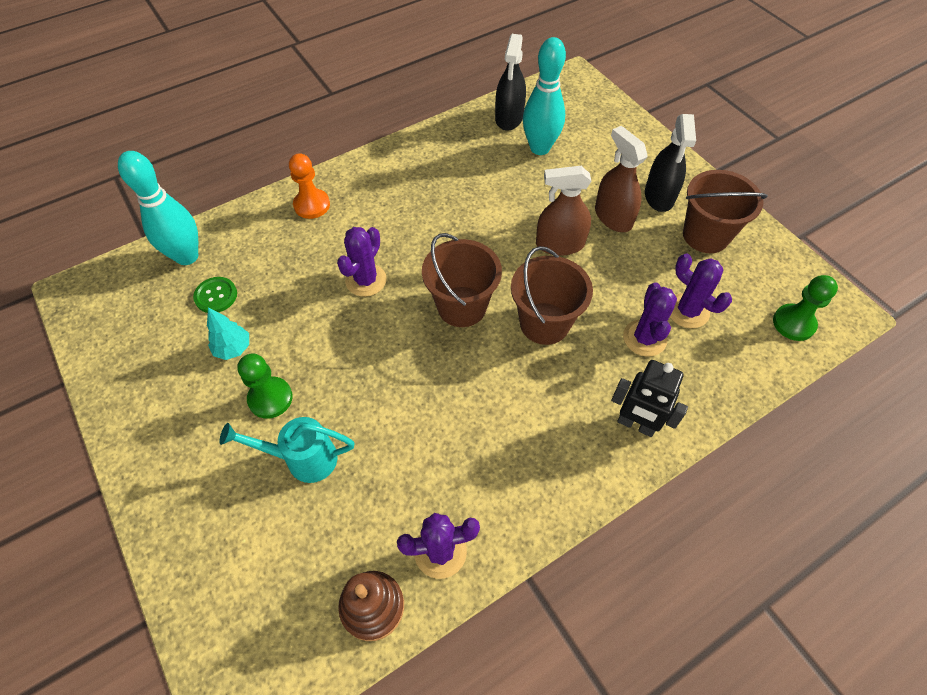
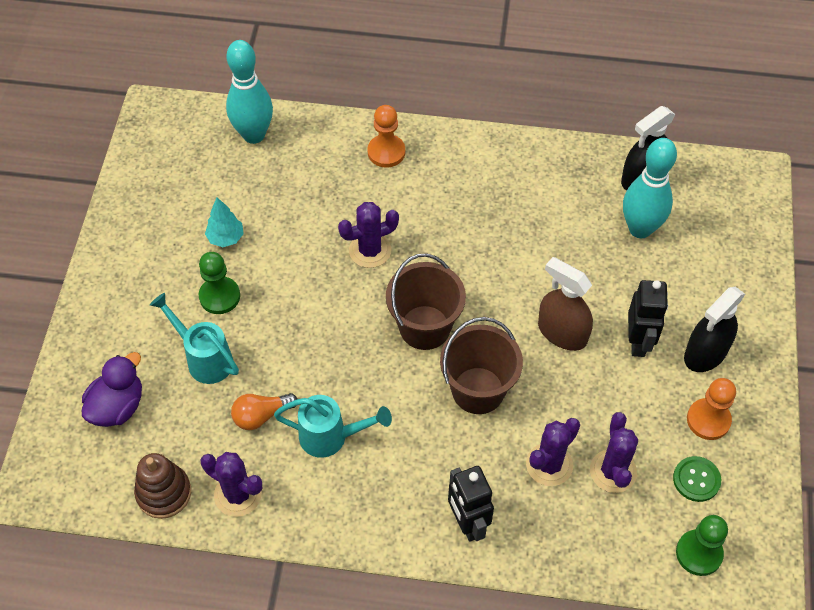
camera: 40 degrees right, 0 degrees up
green button [193,277,237,313] -> green button moved to [673,456,721,502]
brown spray bottle [595,126,648,232] -> black robot [628,280,668,357]
brown bucket [683,170,768,253] -> orange pawn [687,378,736,440]
none -> purple duck [82,352,142,427]
none -> orange light bulb [231,393,297,430]
none -> turquoise watering can [274,395,392,458]

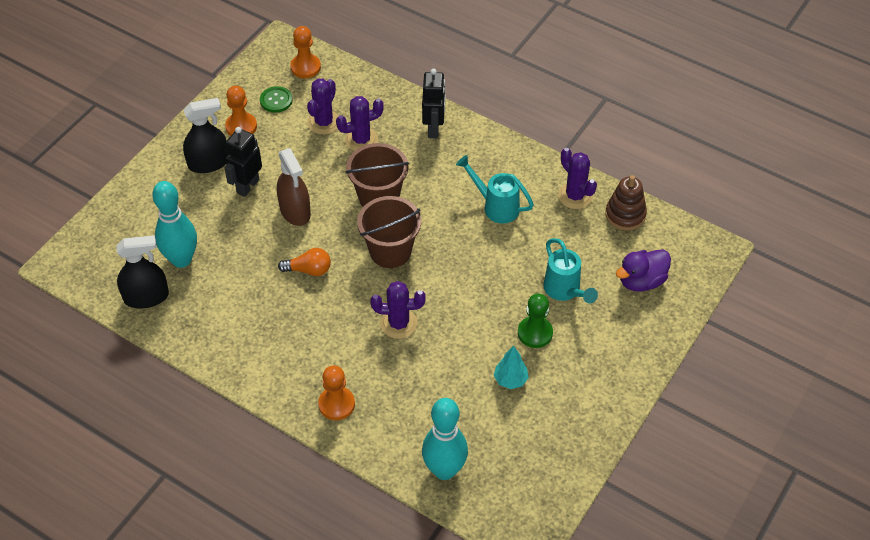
camera: 155 degrees left, 5 degrees down
orange light bulb [231,393,297,430] -> orange light bulb moved to [278,248,331,276]
green pawn [676,515,728,576] -> orange pawn [290,26,321,78]

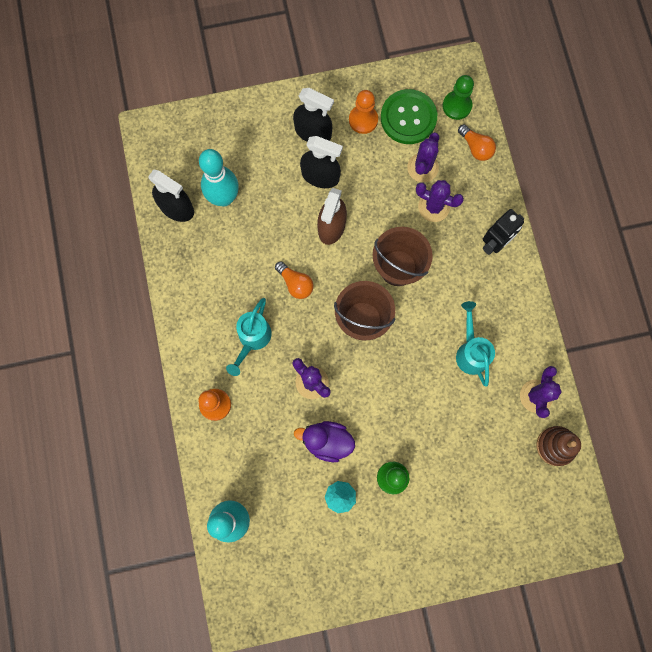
camera: 45 degrees right, 25 degrees up
black robot [224,127,262,197] -> black spray bottle [300,136,343,188]
green button [260,86,293,113] -> green button [381,89,437,144], size x1.82
orange pawn [290,26,321,78] -> green pawn [443,75,474,120]
purple cactus [307,79,339,134] -> purple cactus turned 45 degrees counterclockwise [407,132,439,182]
turquoise watering can [543,238,598,304] -> turquoise watering can moved to [226,298,272,376]
purple duck [616,250,671,292] -> purple duck moved to [294,421,355,462]
none -> orange light bulb [458,124,496,161]

